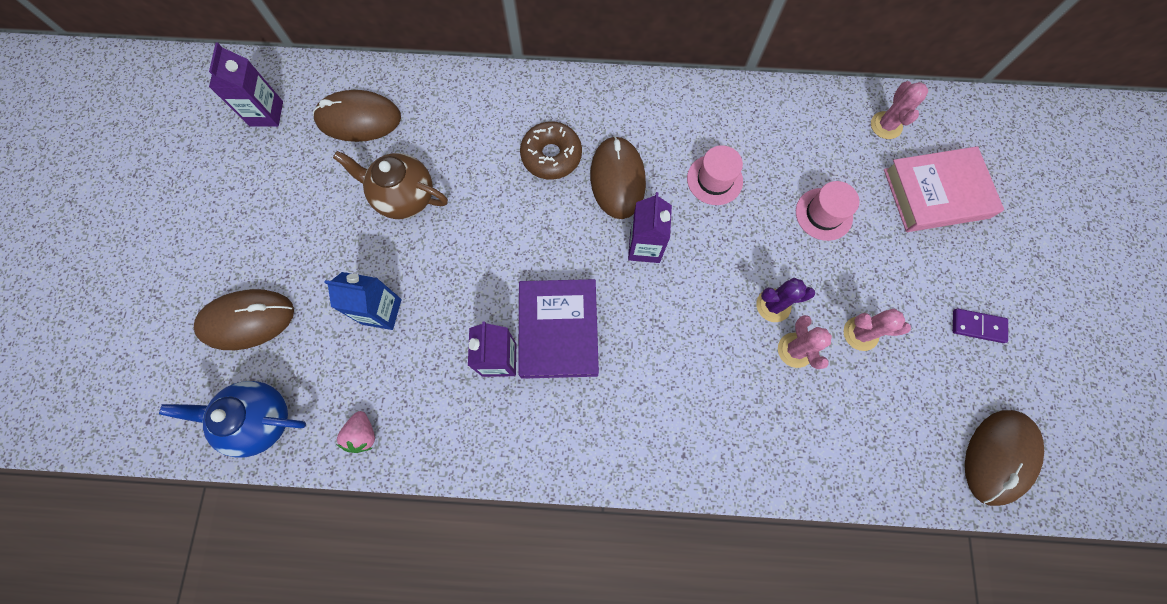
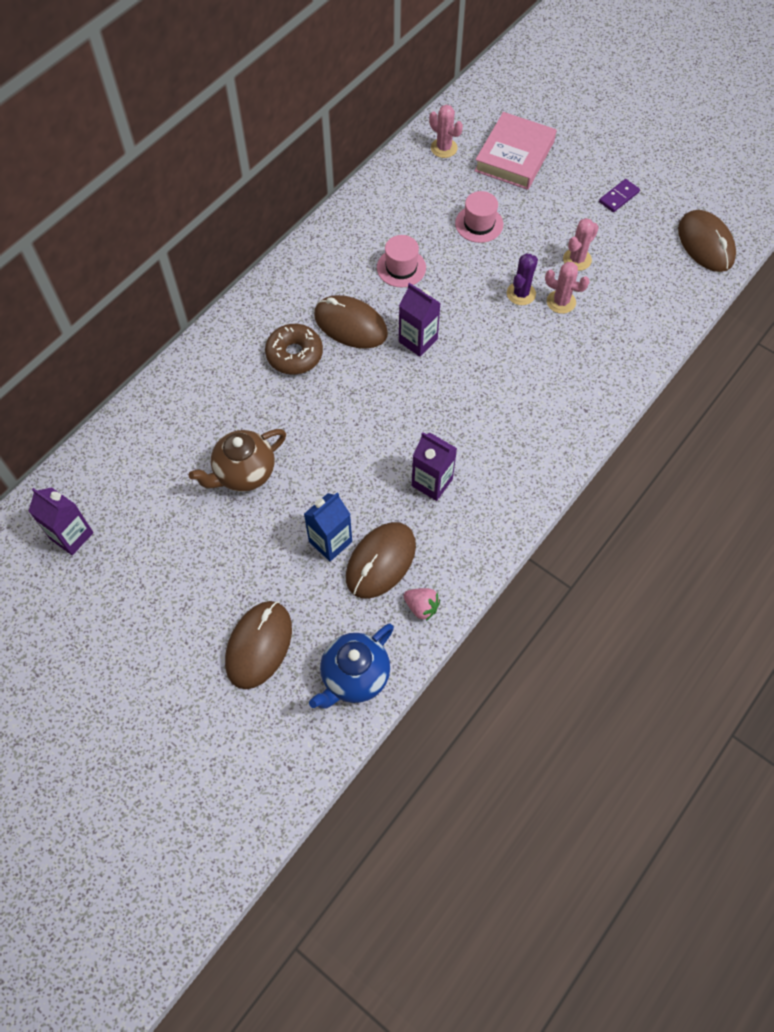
camera: 55 degrees left, 10 degrees down
brown mouse [313,90,401,142] -> brown mouse moved to [346,522,416,599]
purple book [518,279,599,379] -> none

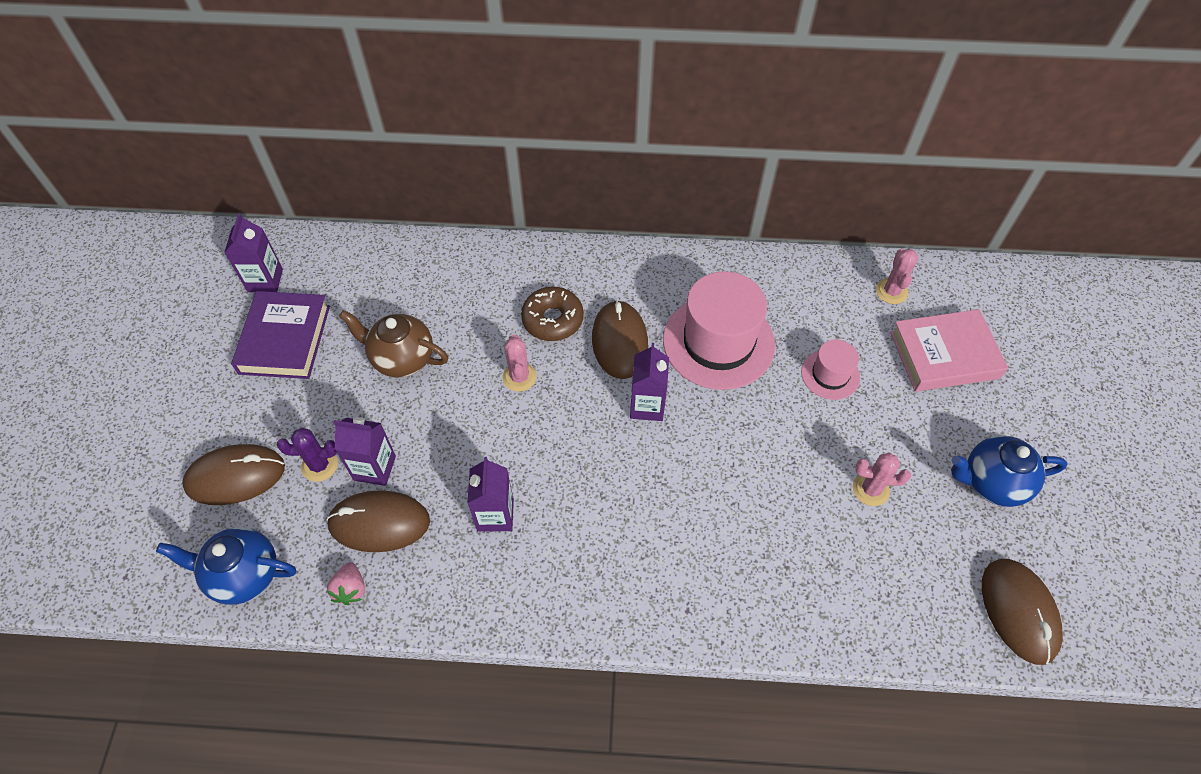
camera: 55 degrees right, 5 degrees down
blue carton [304,492,352,561] -> purple carton [334,417,396,486]
pink hat [377,235,426,287] -> pink hat [663,271,775,390], size x1.96
purple cactus [507,253,538,305] -> purple cactus moved to [276,428,338,482]
pink cactus [545,262,590,314] -> pink cactus moved to [503,334,537,392]
purple domino [599,179,640,212] -> blue teapot [951,436,1068,507]
brown mouse [678,210,736,272] -> brown mouse turned 45 degrees counterclockwise [982,559,1063,665]
none -> purple book [231,291,330,379]

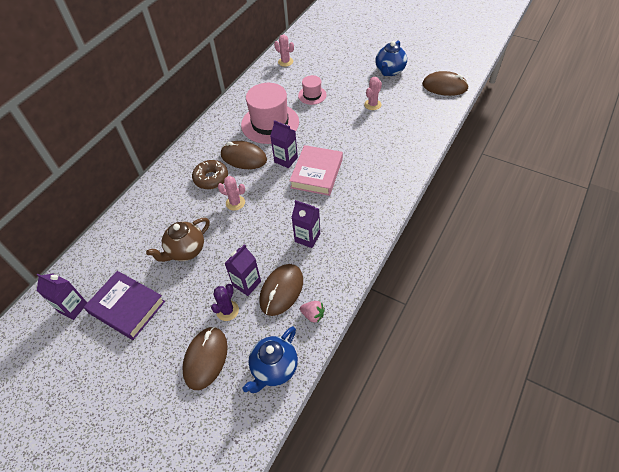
camera: 60 degrees left, 5 degrees down
pink book [890,309,1008,392] -> pink book moved to [289,145,343,196]

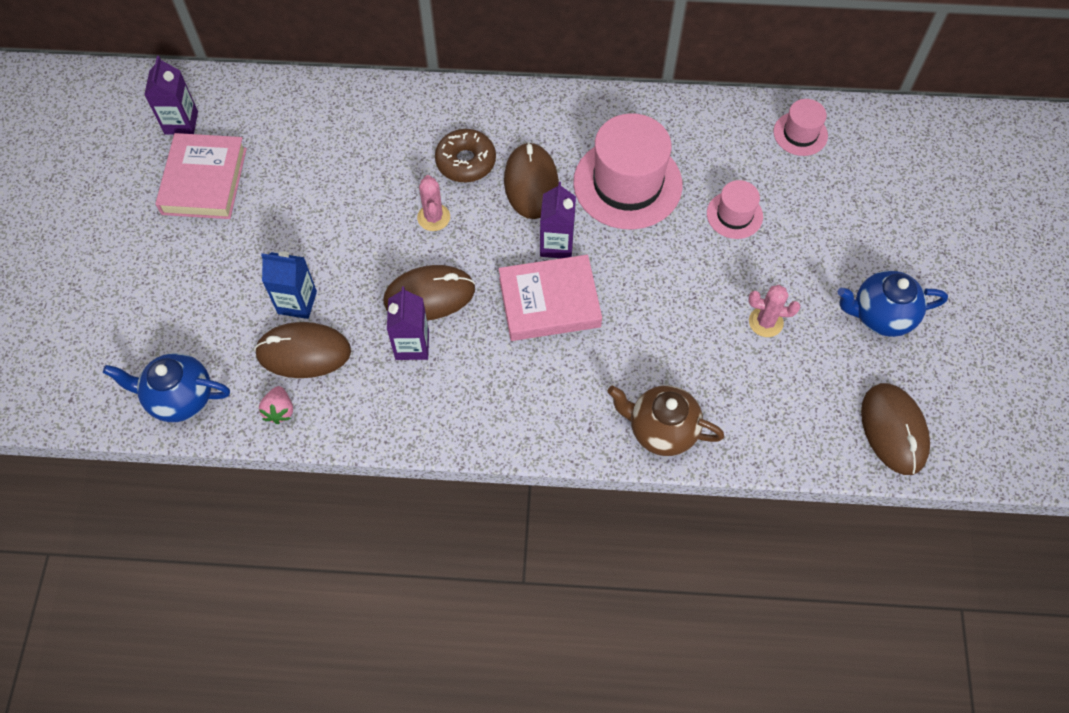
camera: 60 degrees right, 10 degrees up
purple book [84,271,165,340] -> pink book [155,133,247,219]
brown teapot [146,218,210,262] -> brown teapot moved to [608,385,724,456]
brown mouse [182,327,228,390] -> brown mouse moved to [383,265,475,320]
purple cactus [211,284,239,321] -> none
purple carton [224,244,261,296] -> blue carton [261,252,317,319]
pink cactus [274,35,294,67] -> pink hat [773,99,828,156]

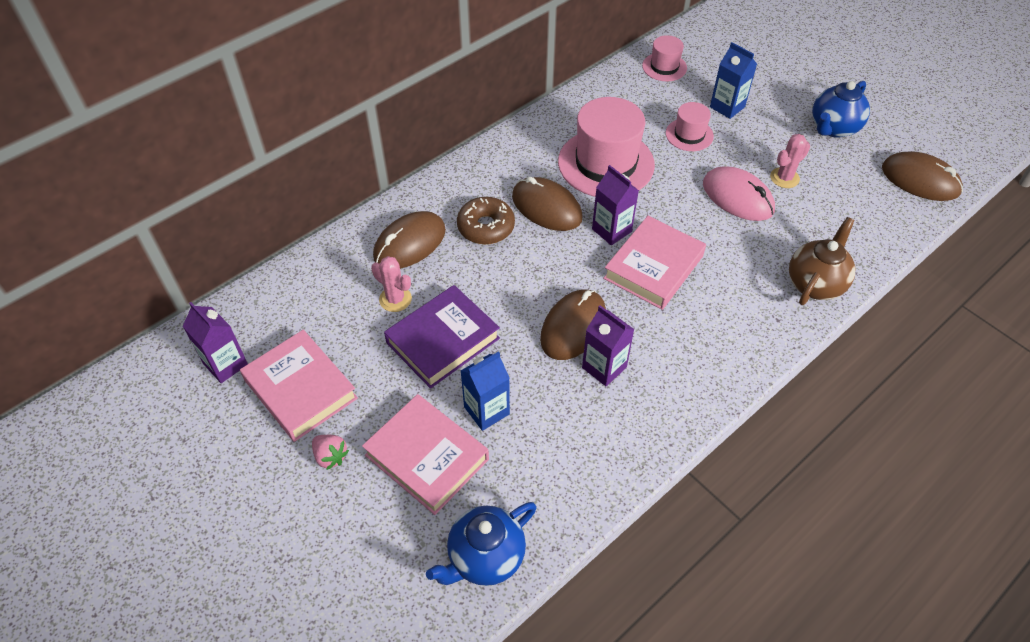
camera: 45 degrees left, 10 degrees down
brown mouse [254,322,351,378] -> brown mouse moved to [373,211,446,269]
pink strawberry [259,386,293,424] -> pink strawberry moved to [312,435,349,470]
pink cactus [417,175,450,231] -> pink cactus moved to [371,256,412,312]
brown teapot [608,385,724,456] -> brown teapot turned 150 degrees clockwise [789,217,855,305]
none -> pink book [362,394,489,515]
none -> purple book [384,285,500,389]
none -> pink mouse [703,166,775,221]
none -> blue carton [710,42,757,119]

